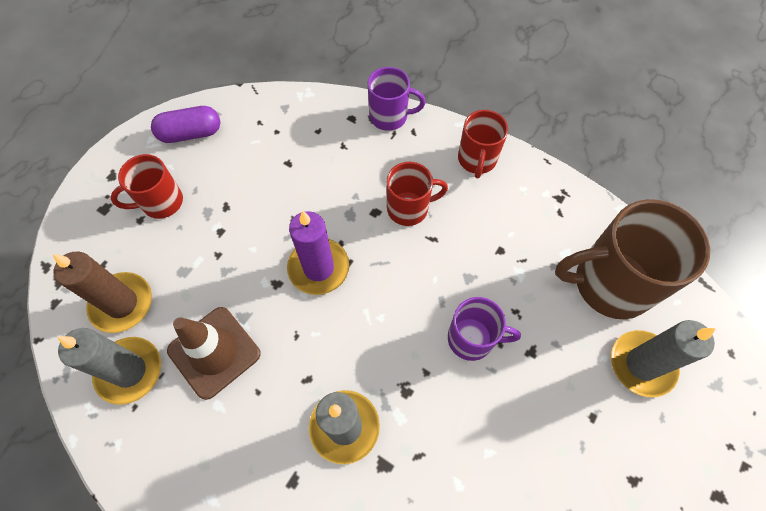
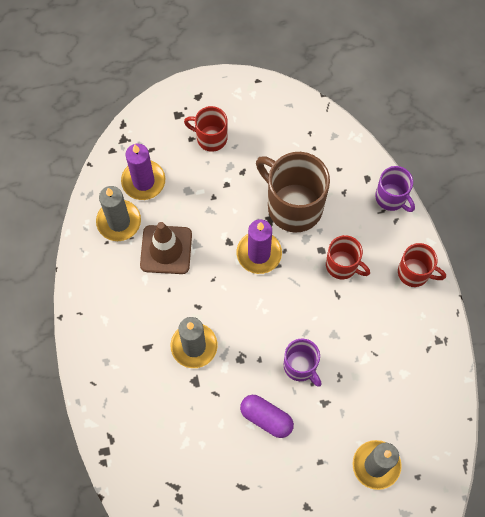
camera: 45 degrees right, 5 degrees up
brown candle [53,252,152,333] -> purple candle [121,144,165,200]
purple capsule [151,106,220,143] -> purple capsule moved to [240,395,294,438]
red mug [458,110,508,178] -> red mug turned 120 degrees counterclockwise [398,243,446,287]
brown mug [555,199,710,319] -> brown mug moved to [256,152,330,232]

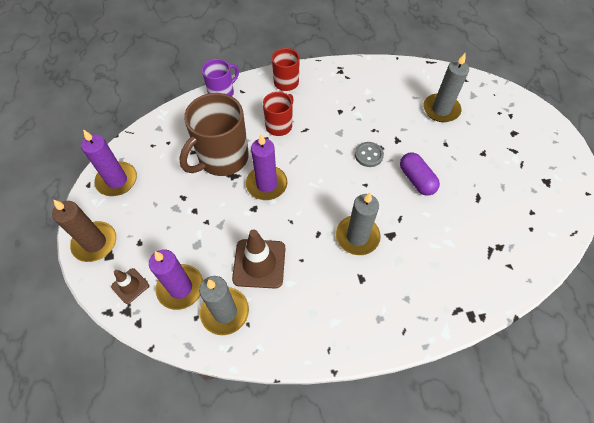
camera: 90 degrees left, 10 degrees down
red mug [184,106,227,152] -> none
purple capsule [240,395,294,438] -> purple capsule turned 60 degrees counterclockwise [400,153,440,196]
purple mug [284,339,321,387] -> grey button [355,142,384,167]
none -> brown candle [52,199,116,262]
none -> purple candle [81,129,137,196]
none -> brown traffic cone [111,268,149,304]

